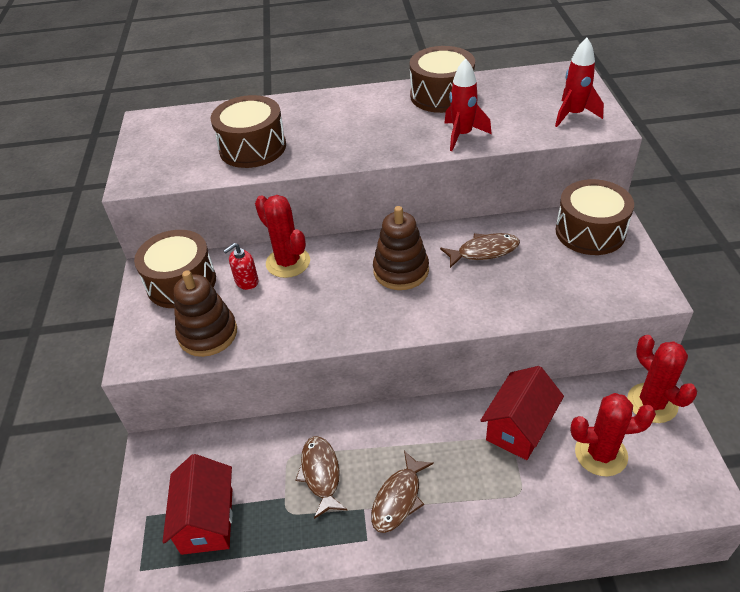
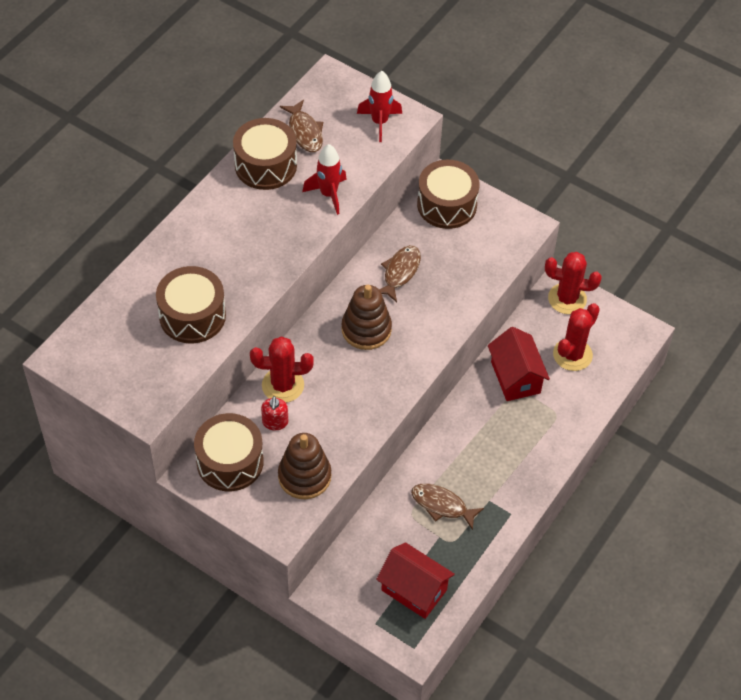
camera: 55 degrees left, 10 degrees up
brown fish [371,451,434,533] -> brown fish moved to [280,100,323,152]

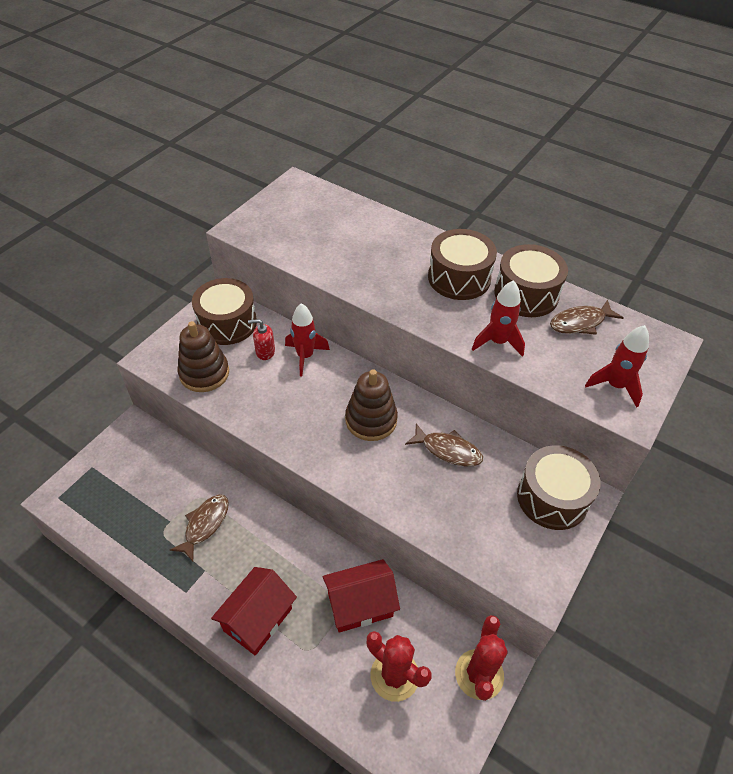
camera: 90 degrees right, 5 degrees down
brown drum [156,266,226,344] -> brown drum moved to [428,229,497,300]
red cactus [250,336,314,403] -> red rocket [285,303,330,376]
red house [376,542,455,619] -> red house moved to [211,567,297,656]

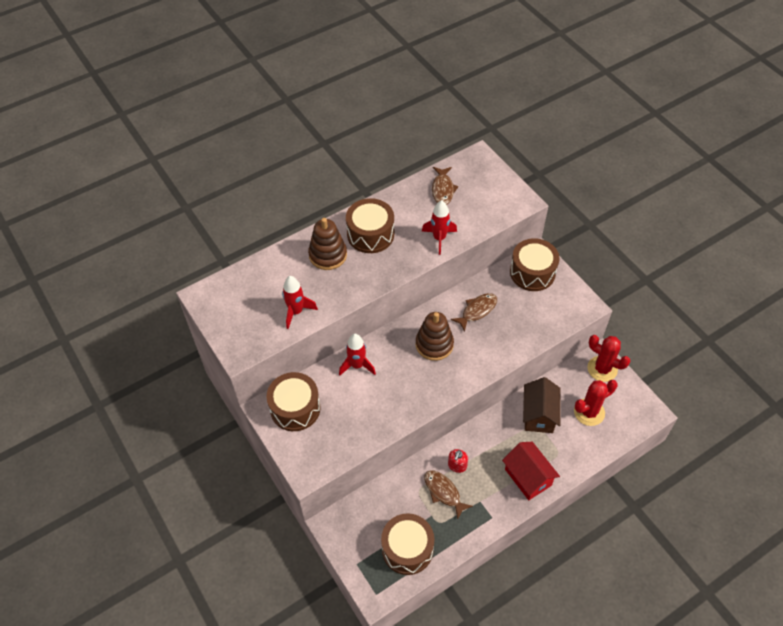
camera: 65 degrees left, 5 degrees up
brown stacking toy [178,321,229,392] -> brown stacking toy moved to [308,218,347,270]
red soap dispenser [248,319,275,360] -> red soap dispenser moved to [448,449,468,473]
red house [323,559,400,633] -> brown house [523,377,561,433]
brown drum [494,244,568,317] -> brown drum moved to [381,513,434,575]
red rocket [585,325,649,407] -> red rocket moved to [282,276,318,329]

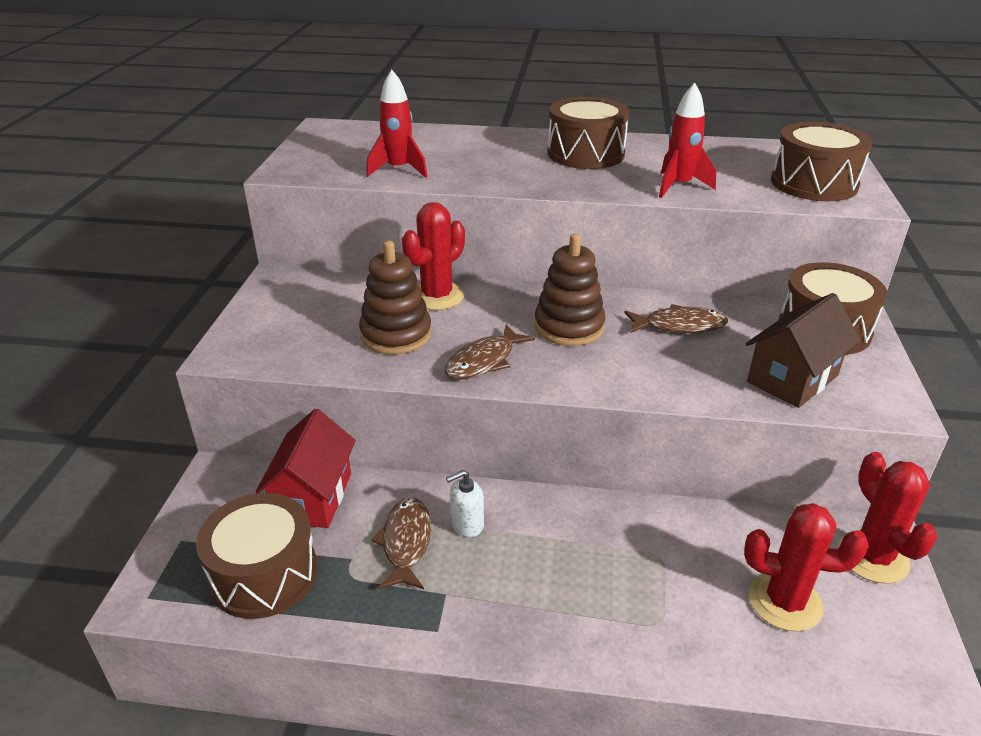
camera: 40 degrees right, 20 degrees down
brown drum [267,372,321,431] -> brown drum moved to [771,122,872,201]
brown stacking toy [308,218,347,270] -> brown stacking toy moved to [359,240,432,355]
red rocket [339,334,376,375] -> red cactus [402,202,465,310]
brown fish [432,167,458,205] -> brown fish moved to [445,324,535,380]
red soap dispenser [448,449,468,473] -> white soap dispenser [446,470,484,537]
red house [502,442,560,500] -> red house moved to [255,409,356,528]
brown house [523,377,561,433] -> brown house moved to [746,293,860,408]

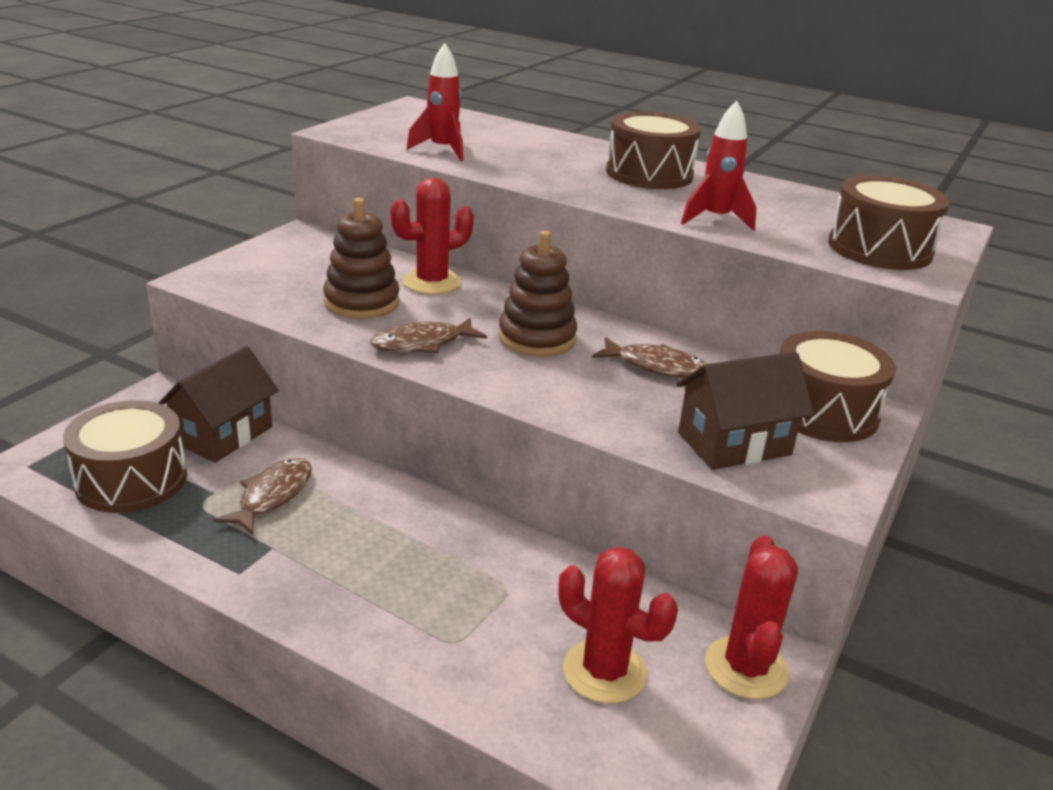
camera: 20 degrees right, 5 degrees down
red house [255,409,356,528] -> brown house [158,346,278,463]
white soap dispenser [446,470,484,537] -> none

